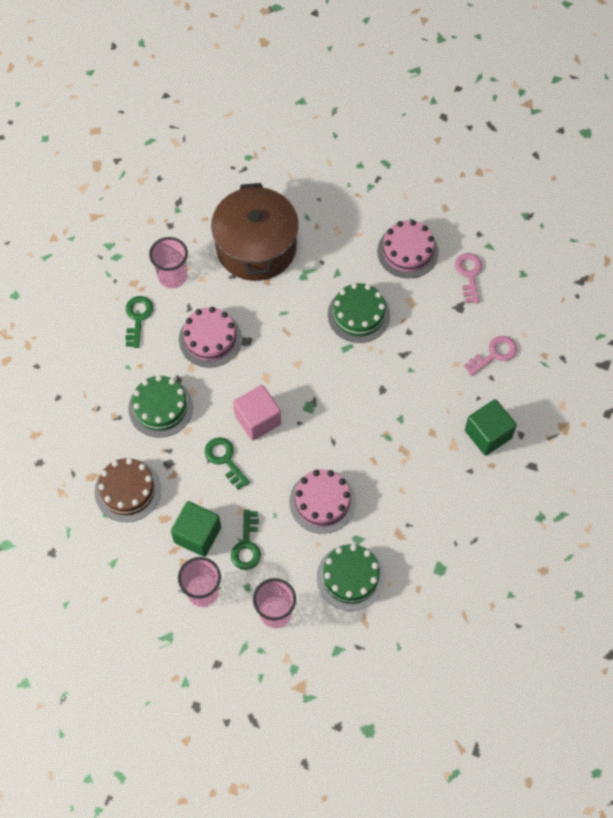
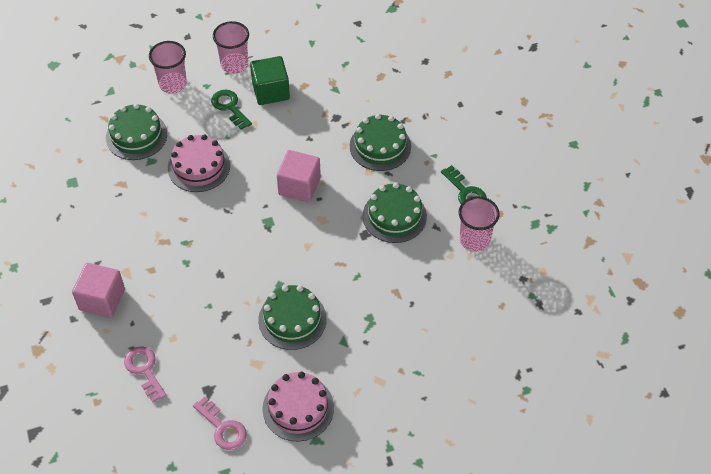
camera: 140 degrees right, 10 degrees down
brown cake [94,458,161,522] -> none
pink cake [179,307,242,367] -> green cake [363,182,427,243]
green key [205,437,250,490] -> none
brown pot [211,183,298,281] -> none
pink key [464,336,517,376] -> pink key turned 135 degrees clockwise [124,346,167,402]
green cube [465,399,517,456] -> pink cube [72,263,125,318]

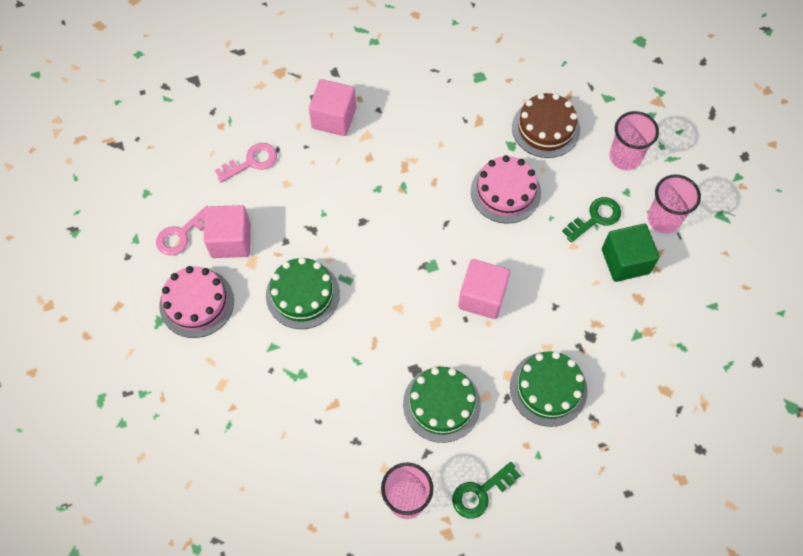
camera: 90 degrees right, 10 degrees up
green cake [106,103,167,160] -> brown cake [512,93,580,158]
none -> pink cube [204,205,251,258]

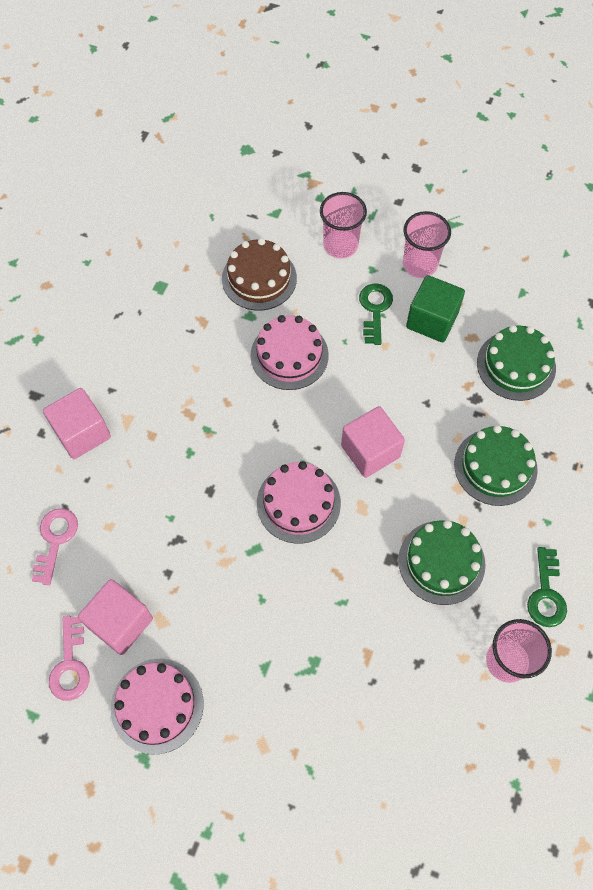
camera: 50 degrees left, 0 degrees up
green cake [266,257,340,329] -> green cake moved to [477,325,556,401]
none -> pink cake [257,461,341,544]

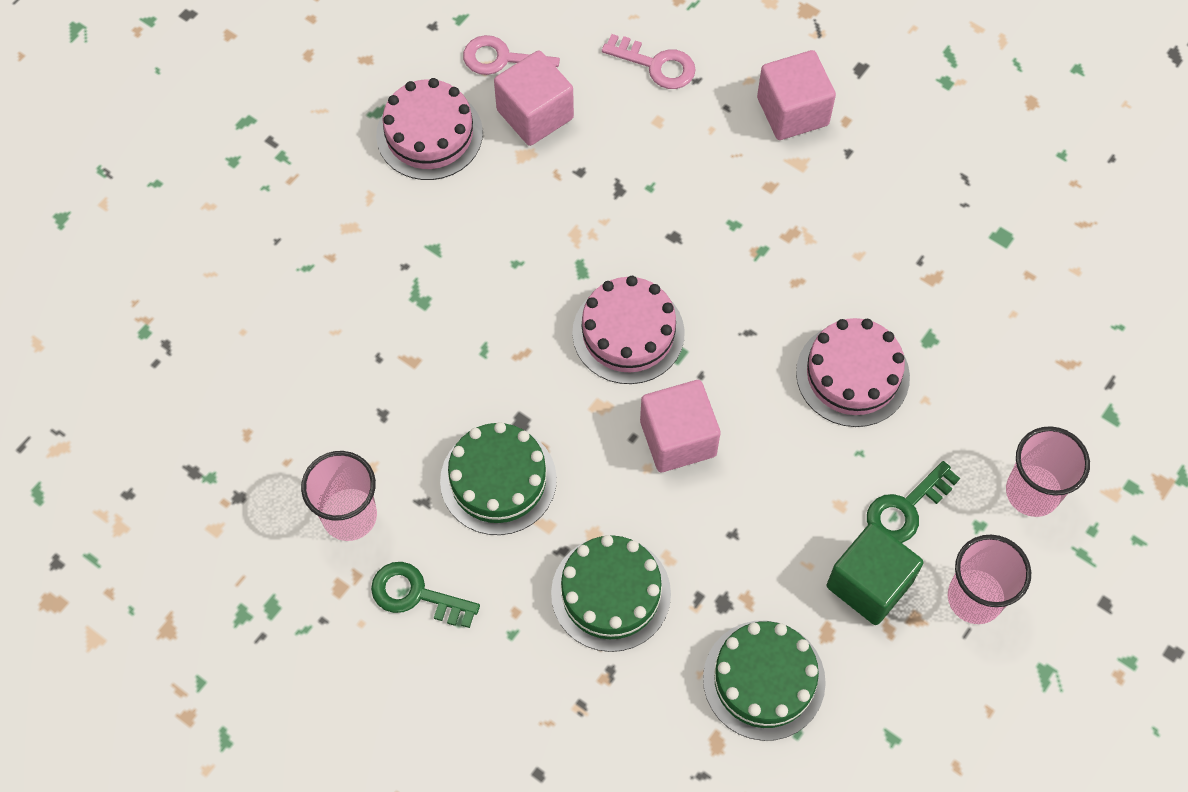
camera: 105 degrees right, 0 degrees up
brown cake [222,238,297,310] -> none
green key [359,283,393,345] -> green key turned 120 degrees clockwise [867,461,960,543]

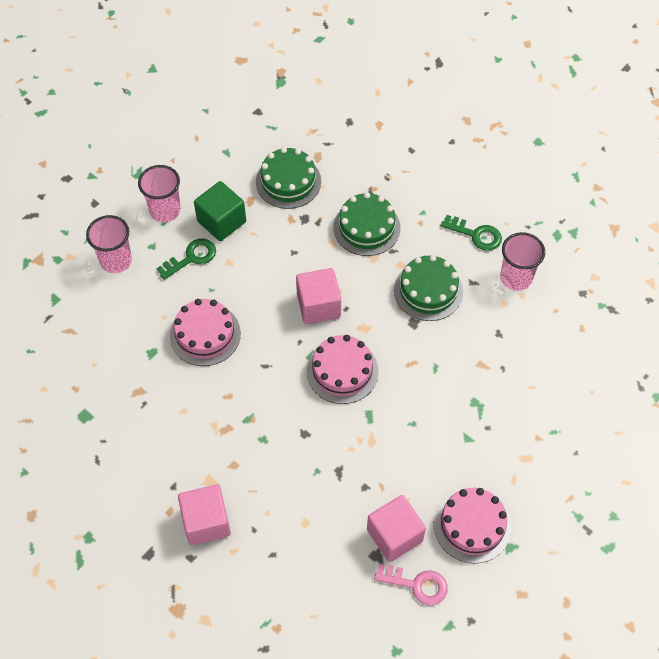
camera: 175 degrees left, 5 degrees down
pink key [602,34,696,89] -> none

